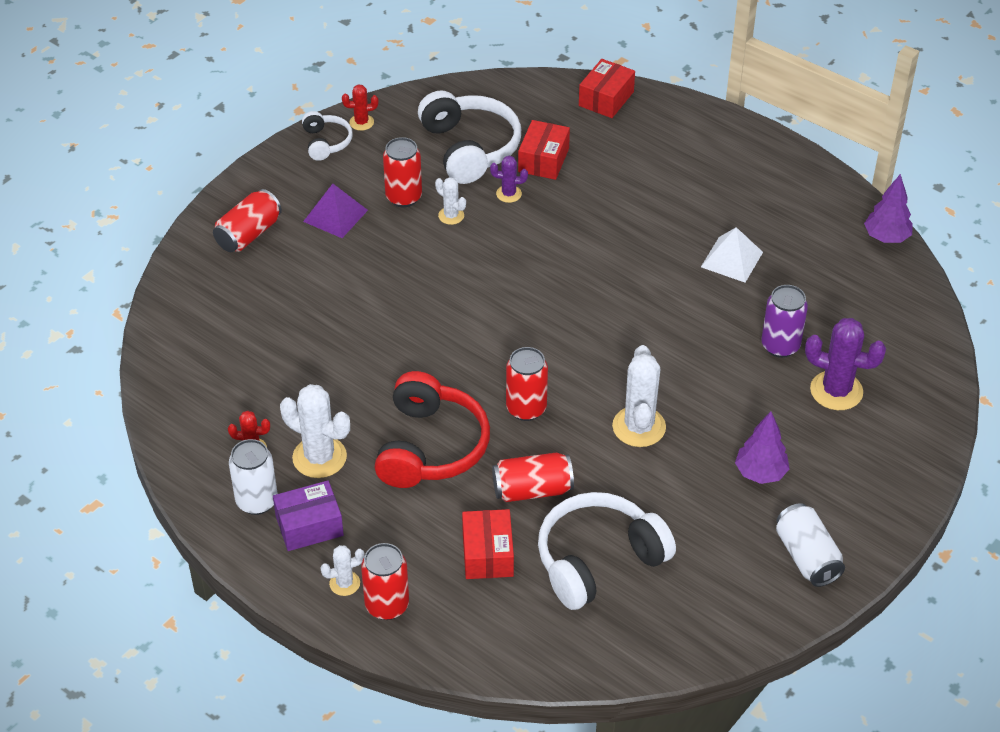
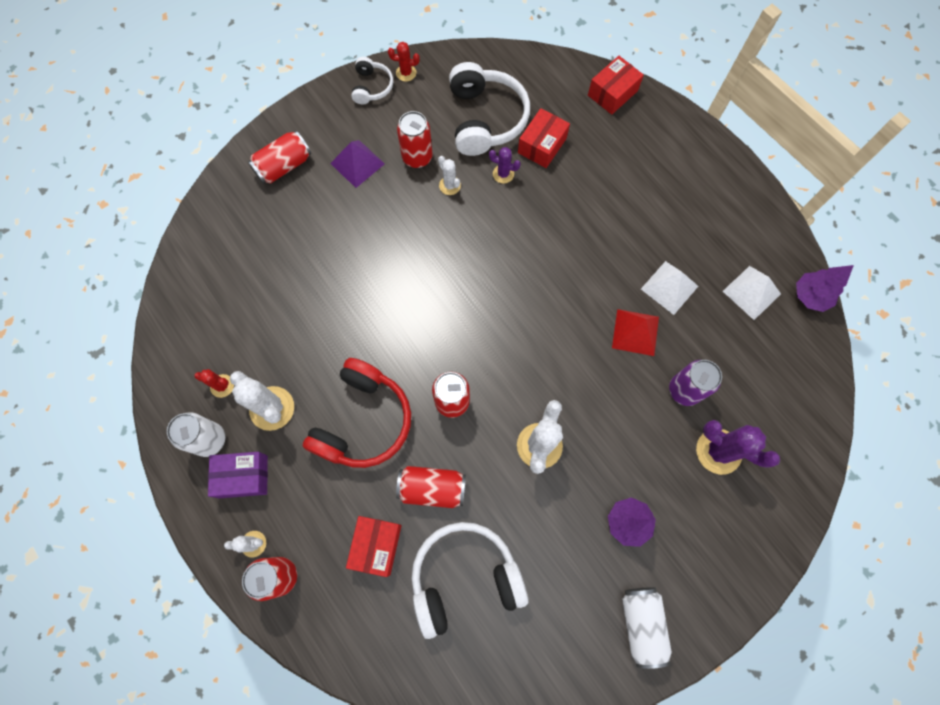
camera: 15 degrees right, 25 degrees up
none -> red pyramid [612,309,659,356]
none -> white pyramid [723,266,781,320]

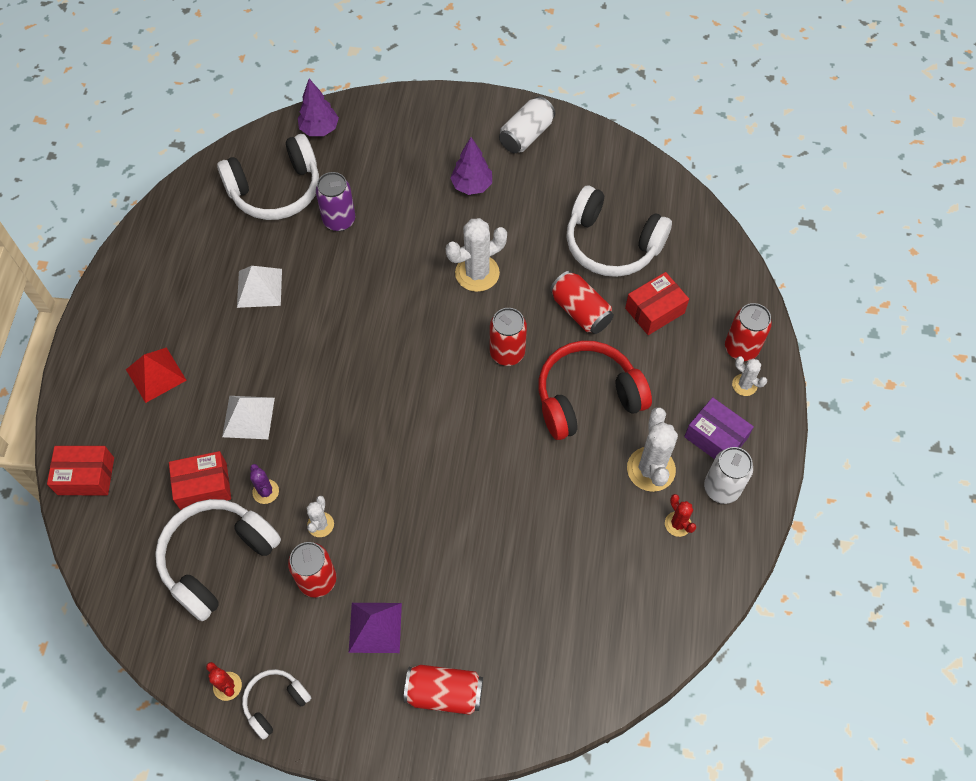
camera: 135 degrees left, 10 degrees down
red pyramid [612,309,659,356] -> red pyramid moved to [126,347,187,403]
purple cactus [696,420,780,475] -> none
white pyramid [723,266,781,320] -> white pyramid moved to [222,396,275,439]
purple tree [796,265,854,312] -> purple tree moved to [298,79,339,136]
none -> white headphones [217,134,319,220]

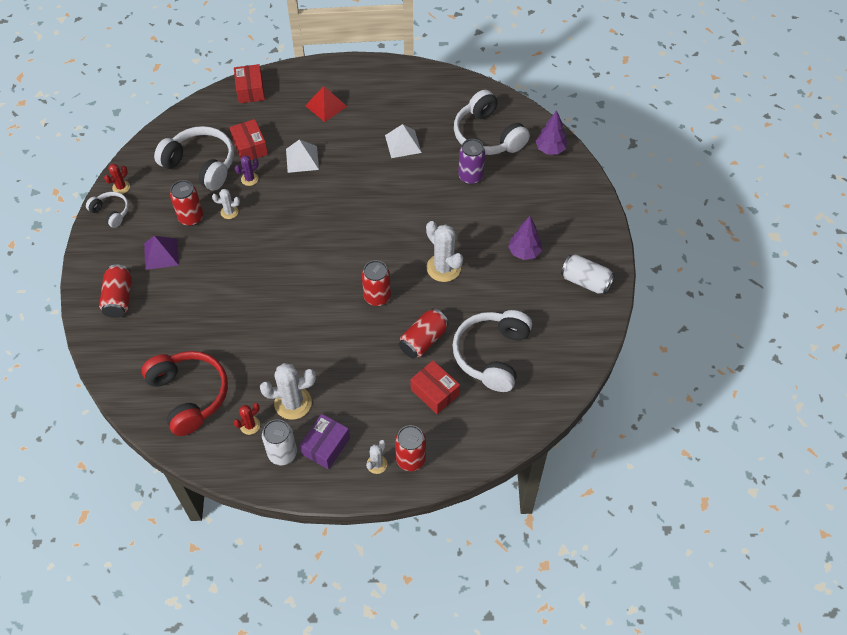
camera: 80 degrees right, 5 degrees down
red headphones [538,341,652,440] -> red headphones moved to [141,351,228,436]

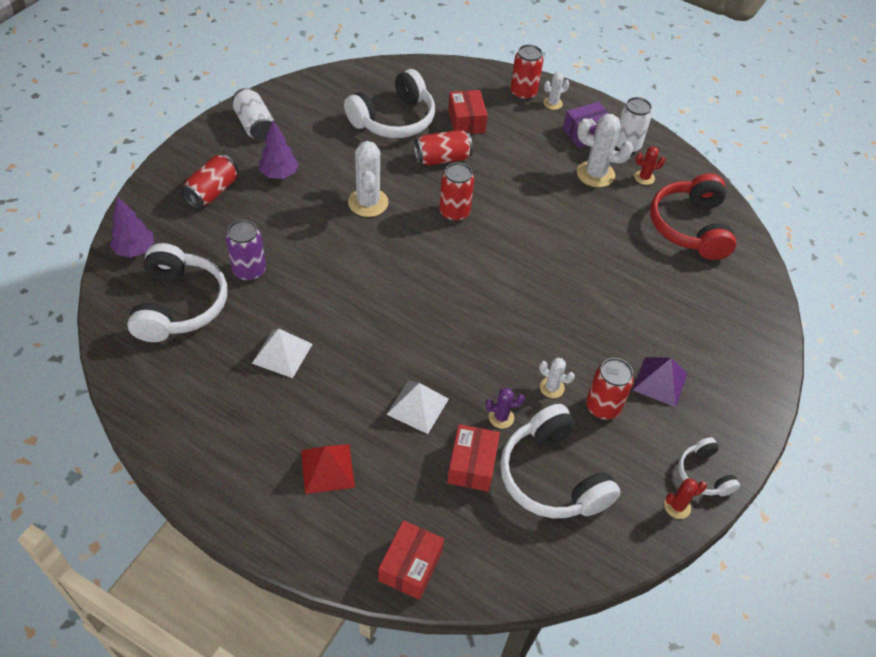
camera: 150 degrees left, 5 degrees down
red can [99,264,132,318] -> red can moved to [181,154,238,209]

